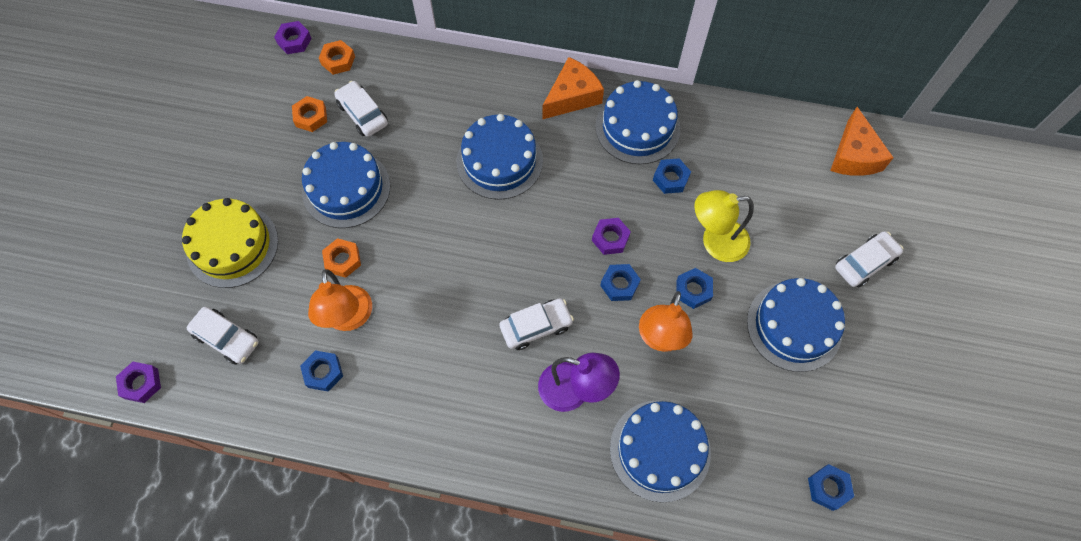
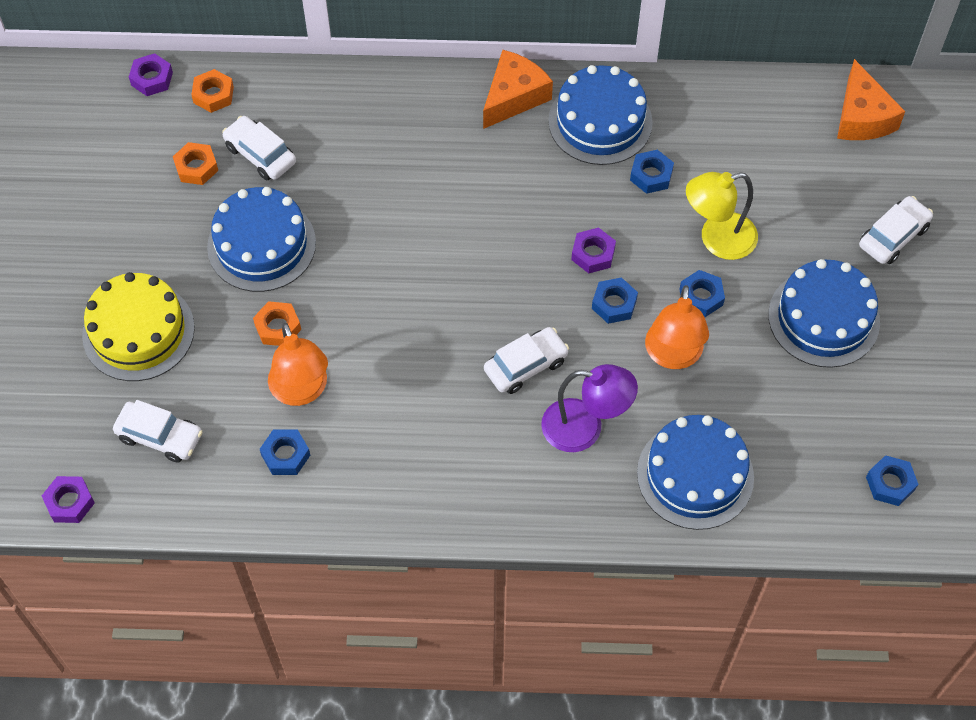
camera: 10 degrees left, 5 degrees down
blue cake [457,114,543,200] -> none

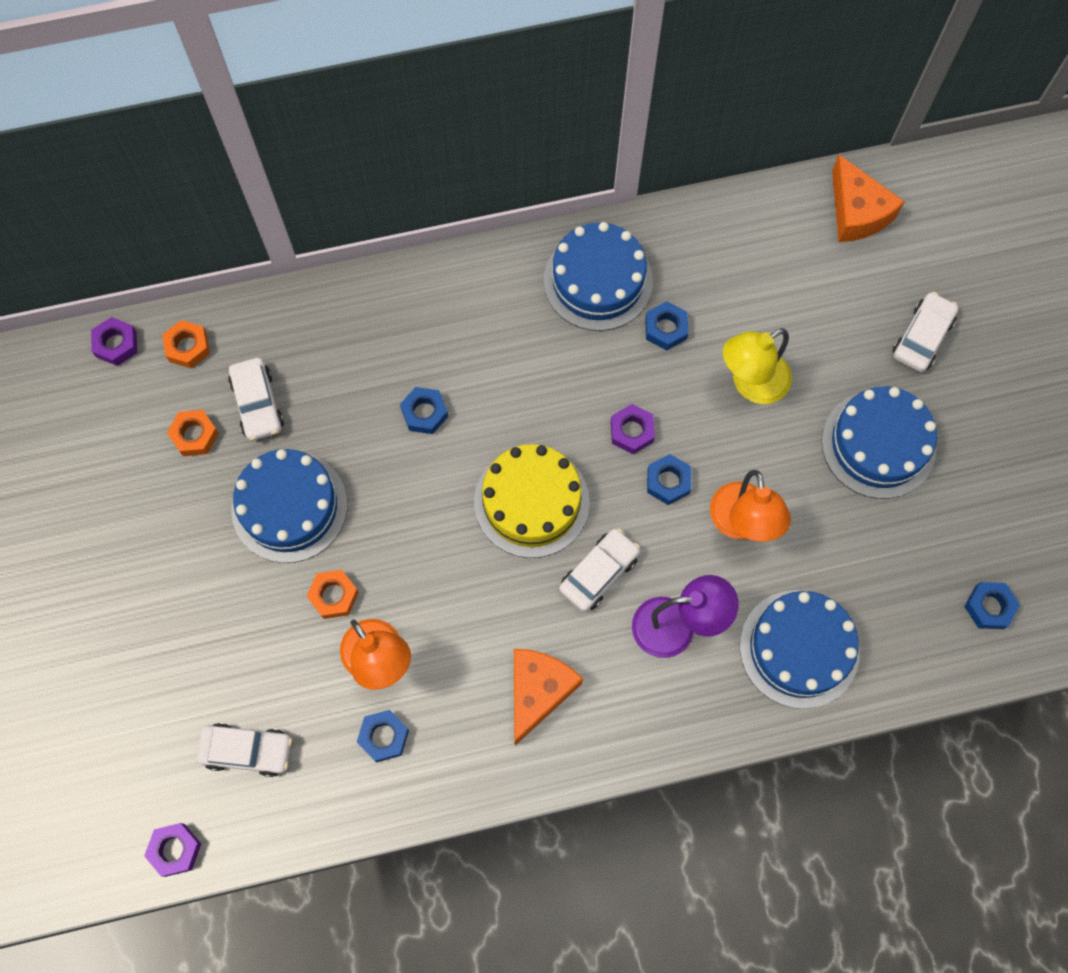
camera: 15 degrees left, 10 degrees up
yellow cake [82,272,195,381] -> yellow cake moved to [474,444,590,558]
white car [222,116,296,180] -> white car turned 135 degrees counterclockwise [228,358,284,441]
orange cheese [483,50,553,129] -> orange cheese moved to [514,649,583,746]
blue nut [679,270,725,317] -> blue nut moved to [400,387,448,434]

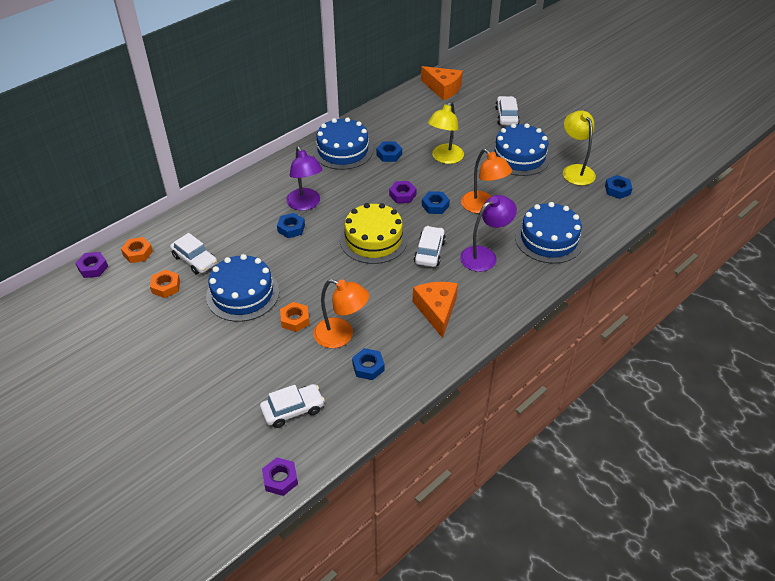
camera: 30 degrees left, 25 degrees down
none -> purple lamp [286,146,323,211]
none -> yellow lamp [563,110,596,186]

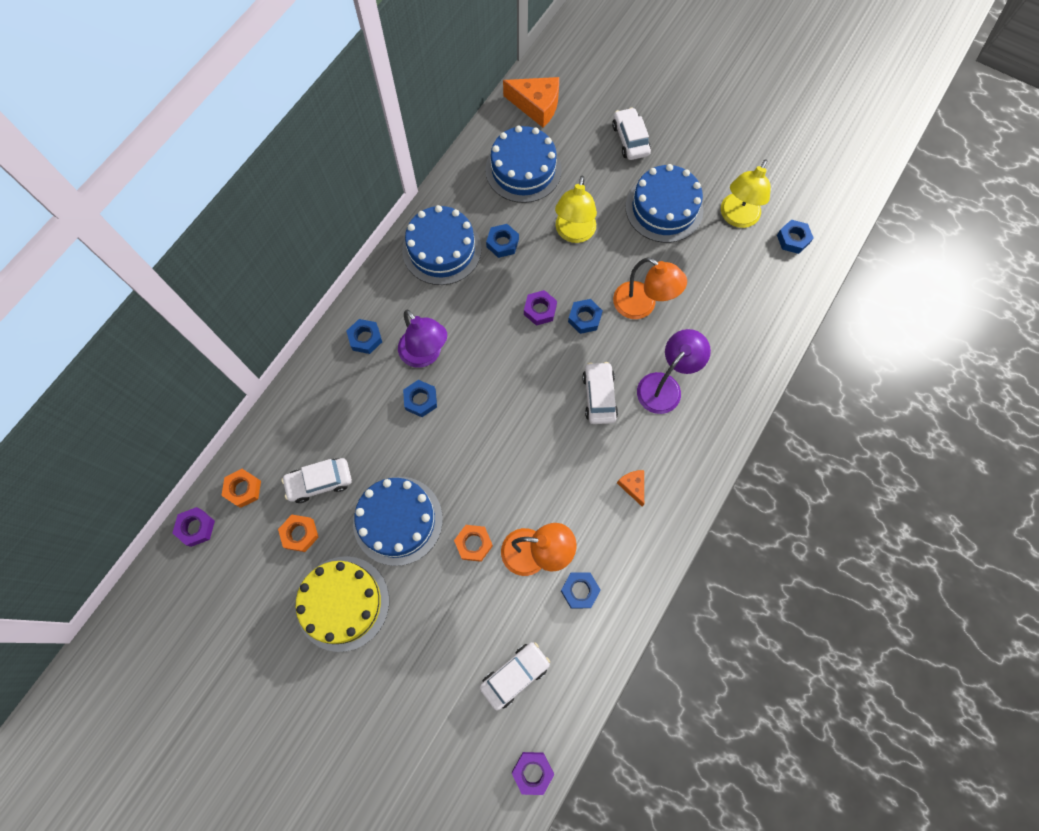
camera: 15 degrees left, 25 degrees up
white car [170,233,217,275] -> white car turned 135 degrees clockwise [281,458,352,503]
yellow cake [340,203,408,264] -> yellow cake moved to [296,556,389,652]
orange cheese [413,282,458,338] -> orange cheese [617,470,644,506], size x0.52
blue cake [515,202,584,264] -> blue cake moved to [485,126,562,203]
yellow lamp [563,110,596,186] -> yellow lamp turned 120 degrees counterclockwise [721,159,771,228]
none -> blue nut [346,319,382,354]

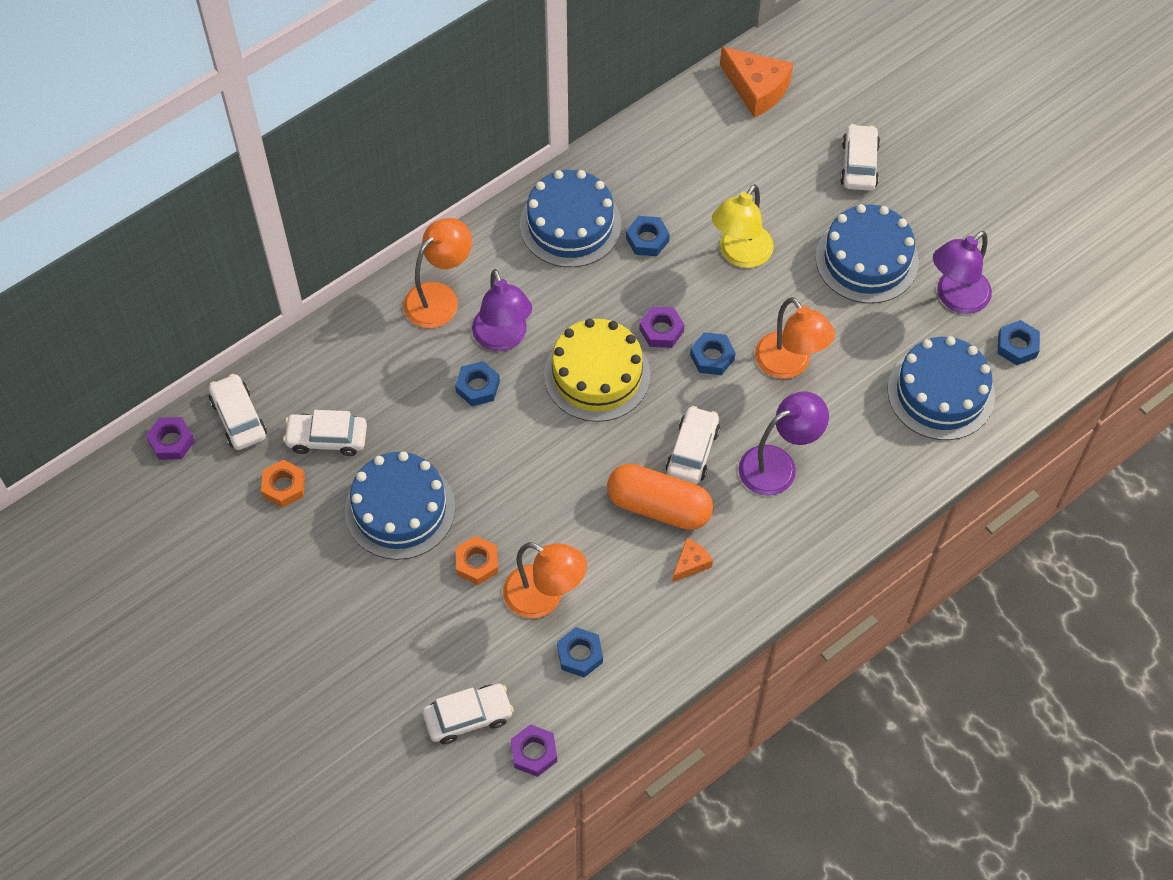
camera: 20 degrees right, 10 degrees down
orange nut [221,469,261,508] -> white car [208,374,267,450]
yellow cake [296,556,389,652] -> yellow cake moved to [544,319,650,422]
blue nut [346,319,382,354] -> orange lamp [403,218,472,328]
blue cake [485,126,562,203] -> blue cake moved to [888,336,995,440]
purple nut [512,752,554,795] -> purple nut moved to [511,724,557,777]
orange cheese [617,470,644,506] -> orange cheese turned 45 degrees clockwise [672,538,713,582]
yellow lamp [721,159,771,228] -> purple lamp [933,231,992,314]
none -> orange capsule [607,464,713,530]

